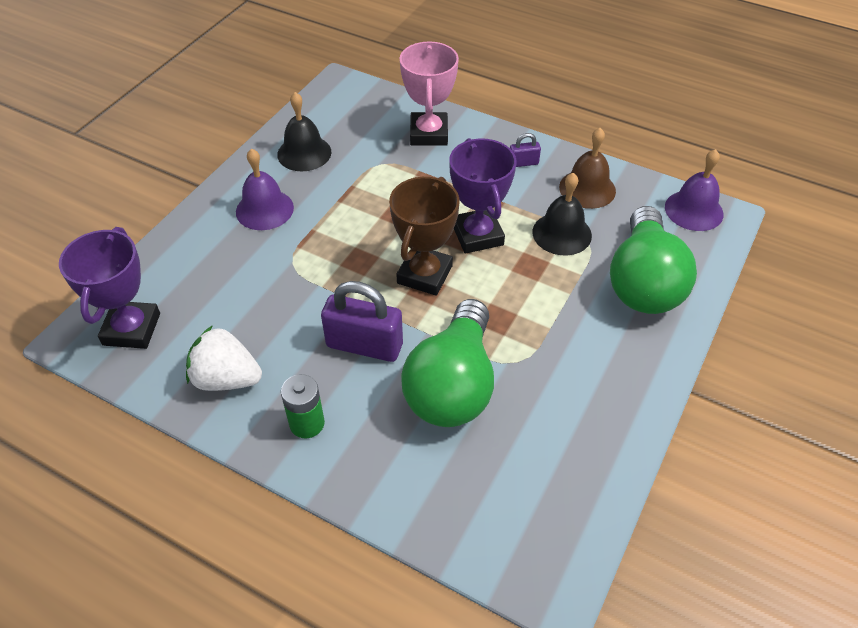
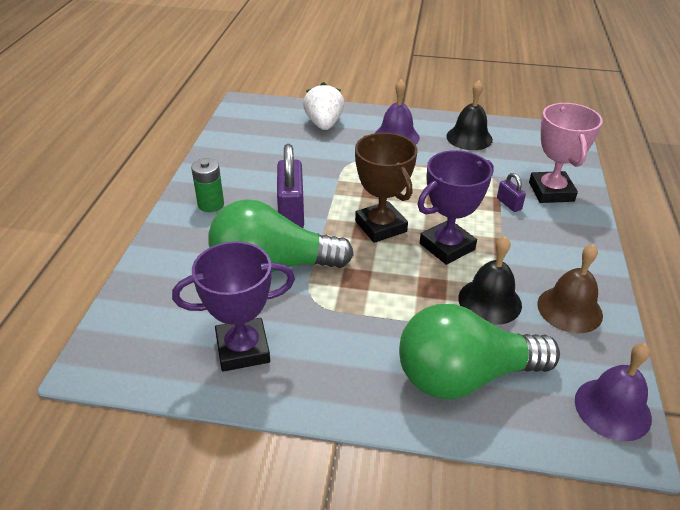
camera: 70 degrees right, 10 degrees down
purple trophy [59,227,160,349] -> purple trophy moved to [172,241,295,372]
white strawberry [186,325,262,391] -> white strawberry moved to [303,82,344,130]
brown trophy [389,177,460,296] -> brown trophy turned 60 degrees clockwise [355,133,417,243]
pink trophy [400,42,459,146] -> pink trophy turned 75 degrees counterclockwise [529,103,603,203]
purple padlock [510,133,541,167] -> purple padlock moved to [497,173,526,212]

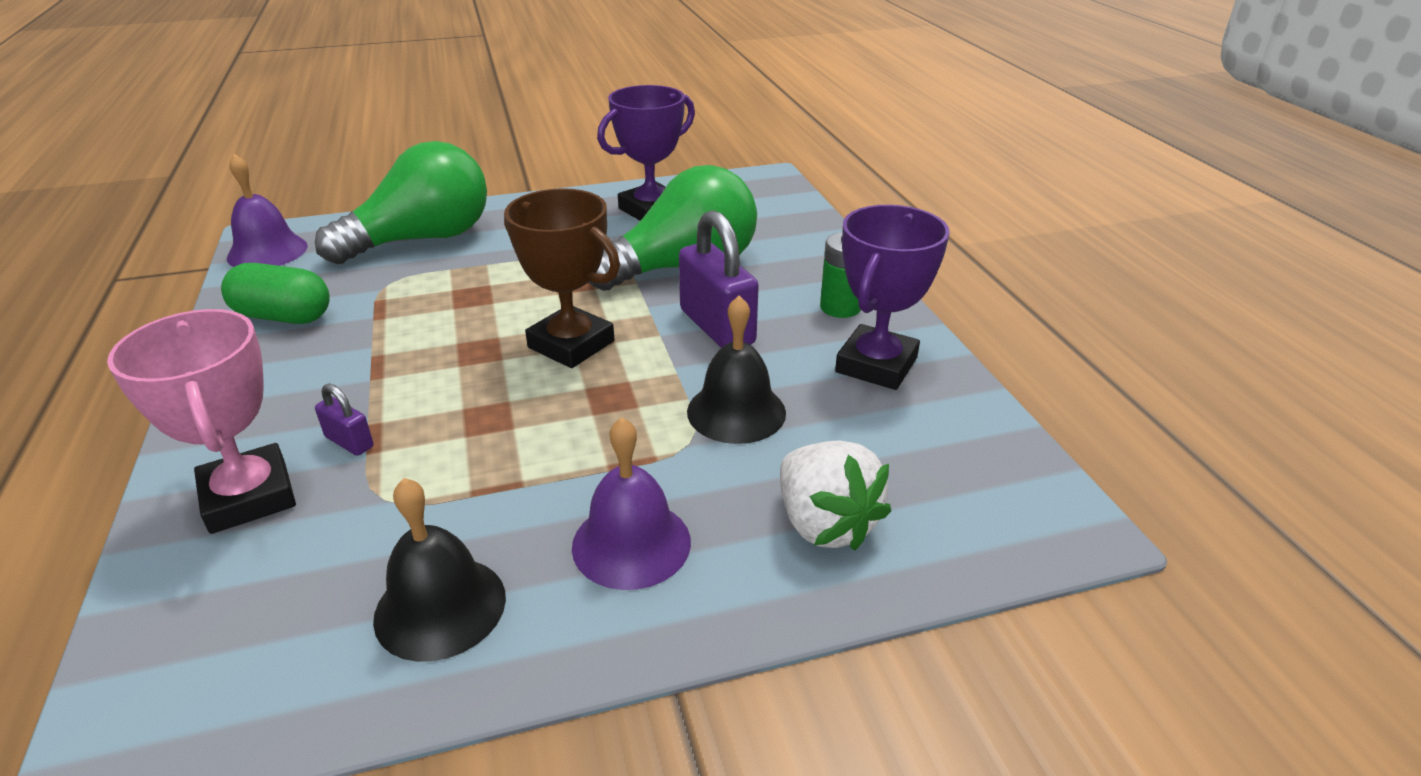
camera: 155 degrees right, 5 degrees down
purple trophy [417,150,494,265] -> purple trophy moved to [835,205,950,390]
black bell [458,236,522,325] -> black bell moved to [687,296,786,444]
brown bell [537,244,603,333] -> green capsule [221,263,330,324]

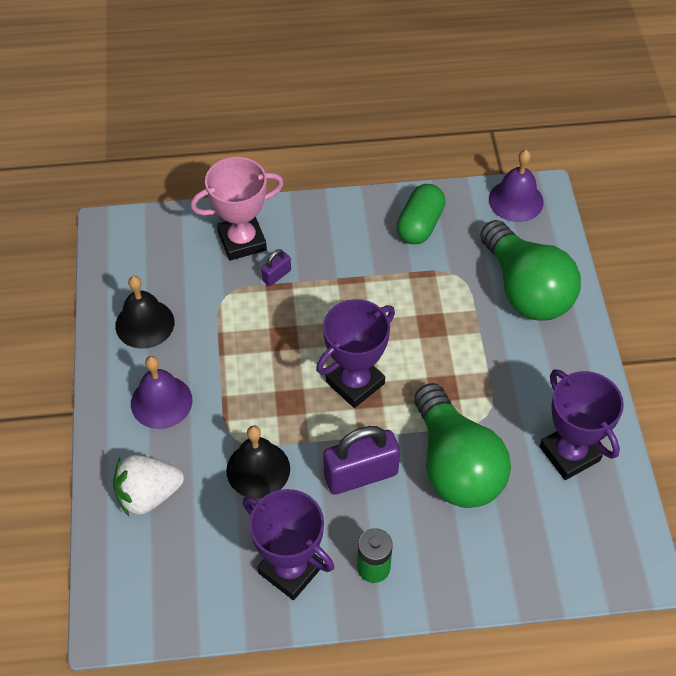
camera: 100 degrees right, 20 degrees up
brown trophy [504,188,620,368] -> purple trophy [316,299,395,408]

